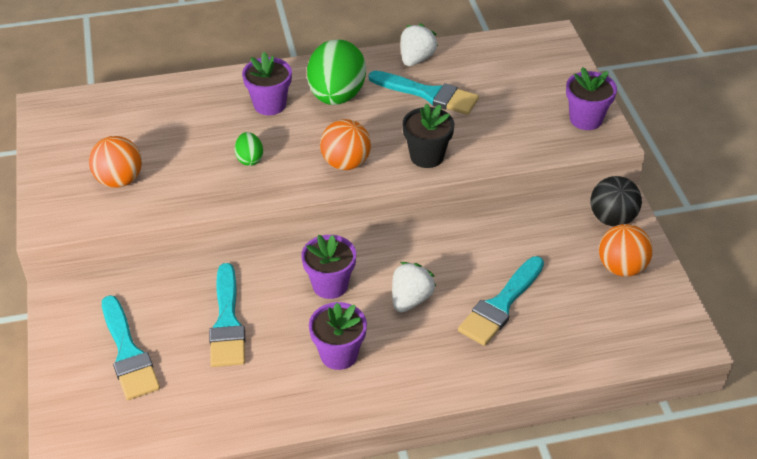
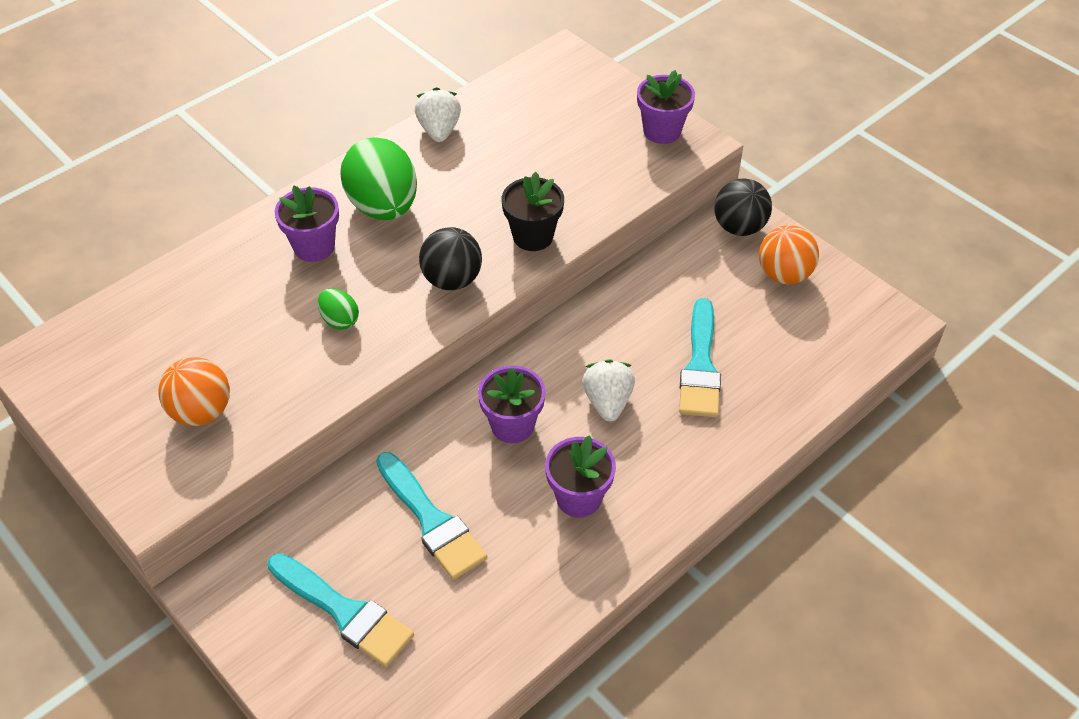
camera: 30 degrees left, 5 degrees up
orange ball [320,119,371,170] -> black ball [419,227,482,290]
turquoise brush [369,71,479,115] -> none

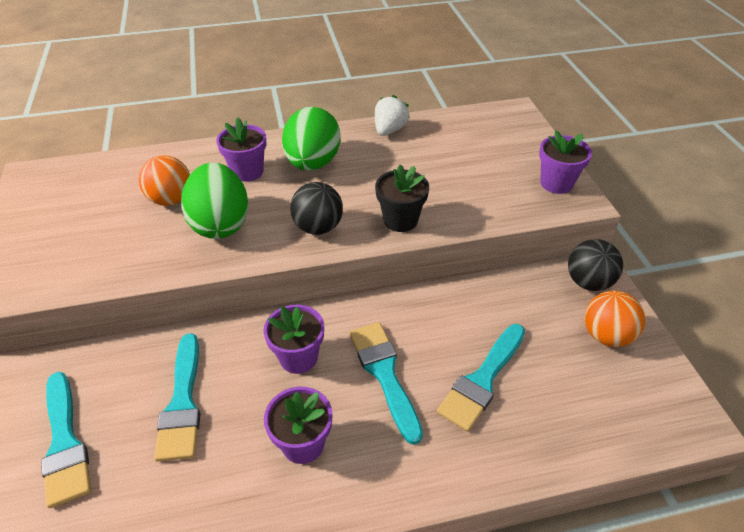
camera: 30 degrees right, 5 degrees down
orange ball [159,357,230,426] -> orange ball moved to [138,155,190,206]
green egg [318,288,359,330] -> green egg [181,163,249,239], size x2.19
white strawberry [582,359,635,421] -> turquoise brush [349,322,423,445]

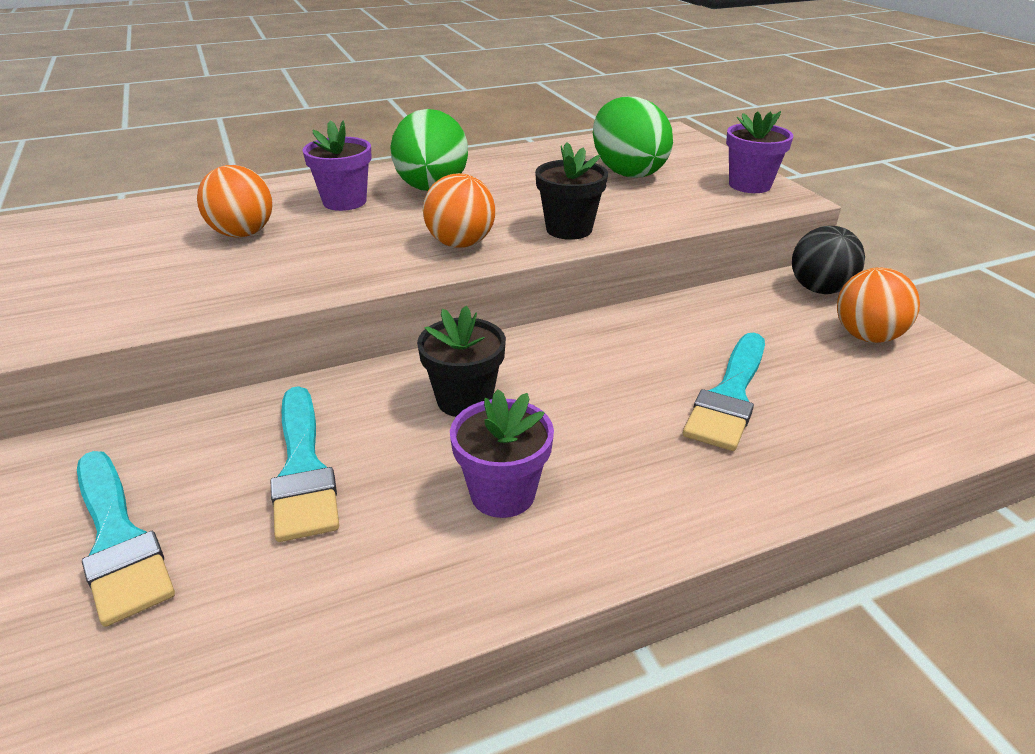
camera: 10 degrees left, 10 degrees down
green egg [181,163,249,239] -> green egg moved to [593,97,673,178]
purple flower pot [263,305,324,374] -> black flower pot [417,306,506,417]
black ball [290,182,343,235] -> orange ball [423,173,495,248]
turquoise brush [349,322,423,445] -> none
white strawberry [375,95,410,136] -> none

